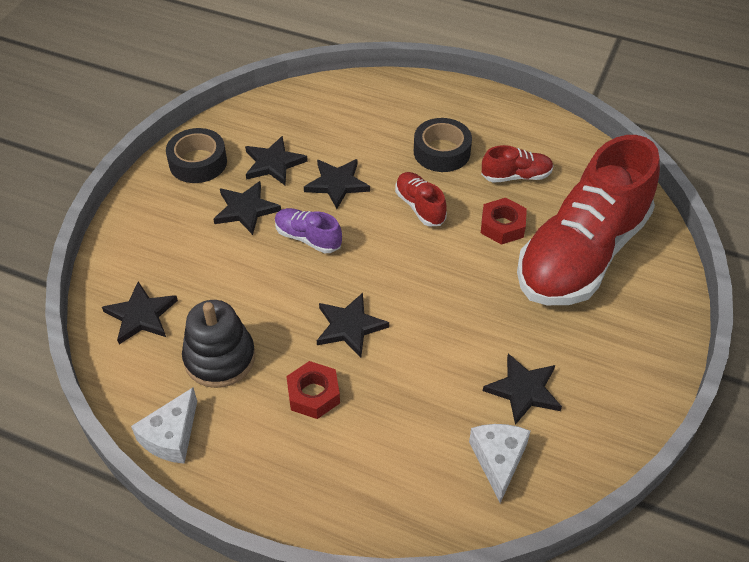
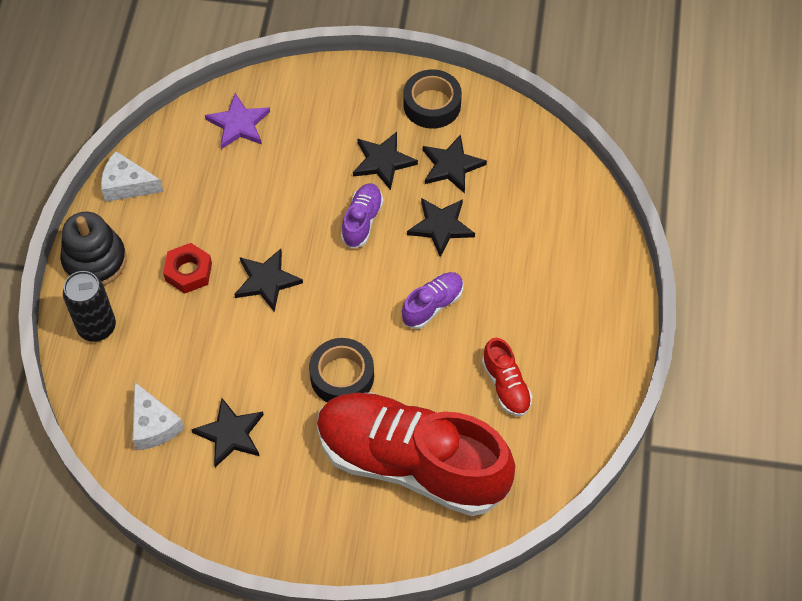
camera: 75 degrees right, 10 degrees up
black star [102,281,178,345] -> purple star [205,93,270,149]
black stacking toy [182,300,255,388] -> black stacking toy moved to [60,212,127,285]
red shoe [395,172,447,226] -> purple shoe [401,272,463,329]
black tape [414,118,472,172] -> black tape moved to [309,338,374,402]
white cheese [469,424,530,503] -> white cheese turned 75 degrees clockwise [133,382,184,450]
red nut [481,198,527,245] -> none
none -> black can [63,271,116,342]

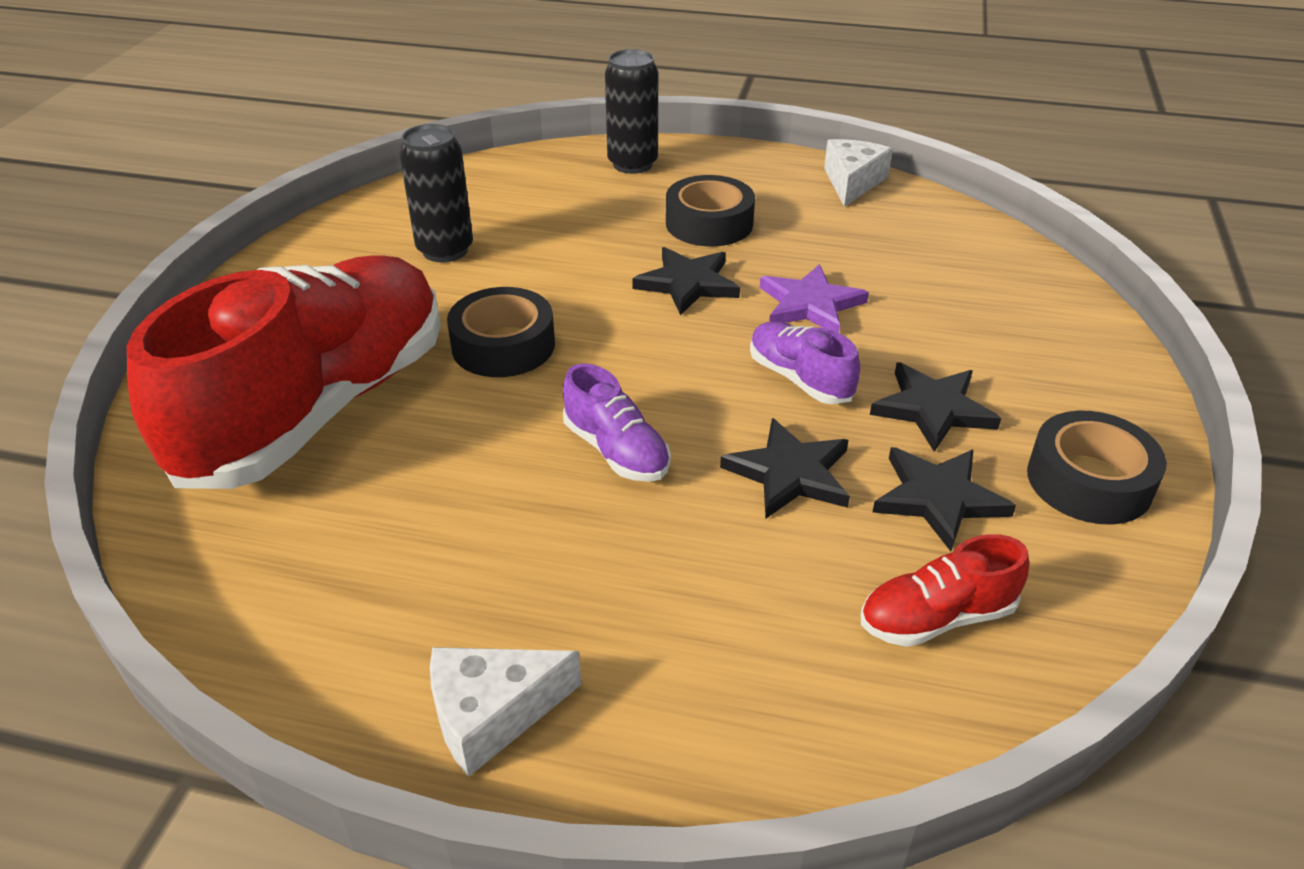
camera: 95 degrees right, 20 degrees down
black stacking toy [60,212,127,285] -> none
white cheese [133,382,184,450] -> white cheese moved to [430,647,581,777]
red nut [163,243,212,294] -> black tape [666,175,755,246]
black star [191,398,264,467] -> black can [399,124,473,263]
purple star [205,93,270,149] -> purple star moved to [760,264,869,333]
purple shoe [341,183,383,248] -> purple shoe turned 150 degrees counterclockwise [750,322,860,404]
red shoe [482,338,533,416] -> red shoe moved to [861,534,1029,647]

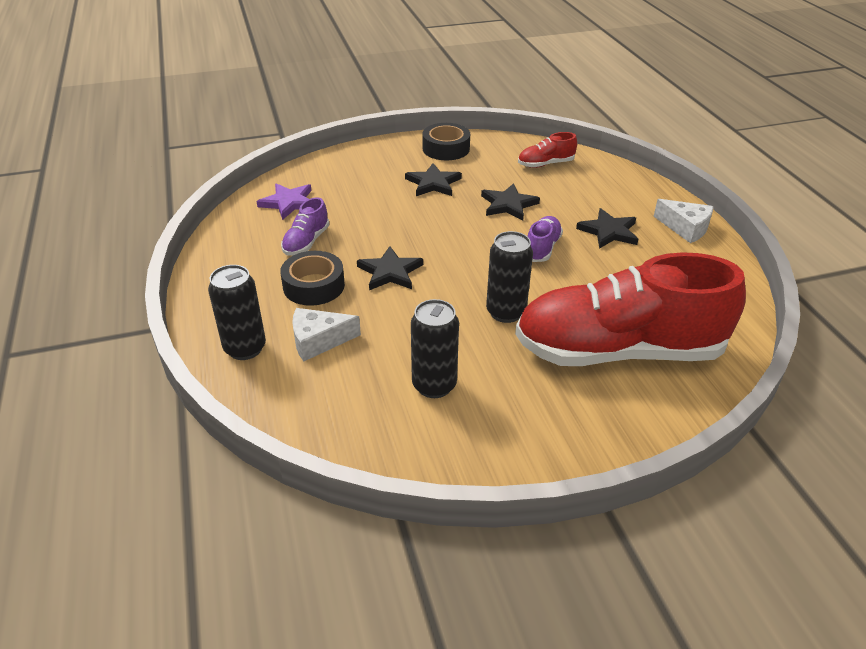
camera: 120 degrees left, 0 degrees up
black tape [447,287,555,377] -> black can [486,231,533,323]
purple shoe [750,322,860,404] -> purple shoe moved to [281,197,329,256]
purple star [760,264,869,333] -> purple star moved to [256,183,312,220]
white cheese [824,139,893,207] -> white cheese moved to [292,308,361,362]
red shoe [861,534,1029,647] -> red shoe turned 120 degrees clockwise [518,132,577,168]
black star [873,447,1016,551] -> black star moved to [576,208,638,249]

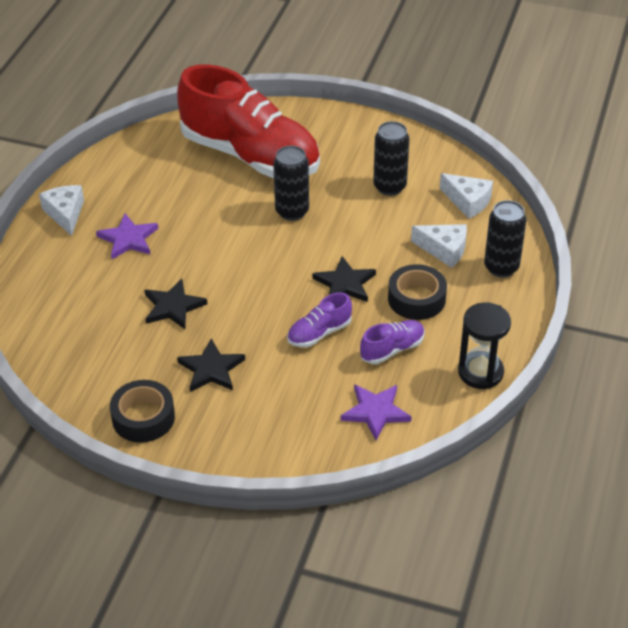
camera: 145 degrees left, 5 degrees up
red shoe [518,132,577,168] -> none
purple shoe [527,216,563,262] -> purple shoe moved to [287,292,352,347]
black star [576,208,638,249] -> purple star [96,213,158,259]
none -> white cheese [440,173,493,219]
none -> black hourglass [458,302,511,389]

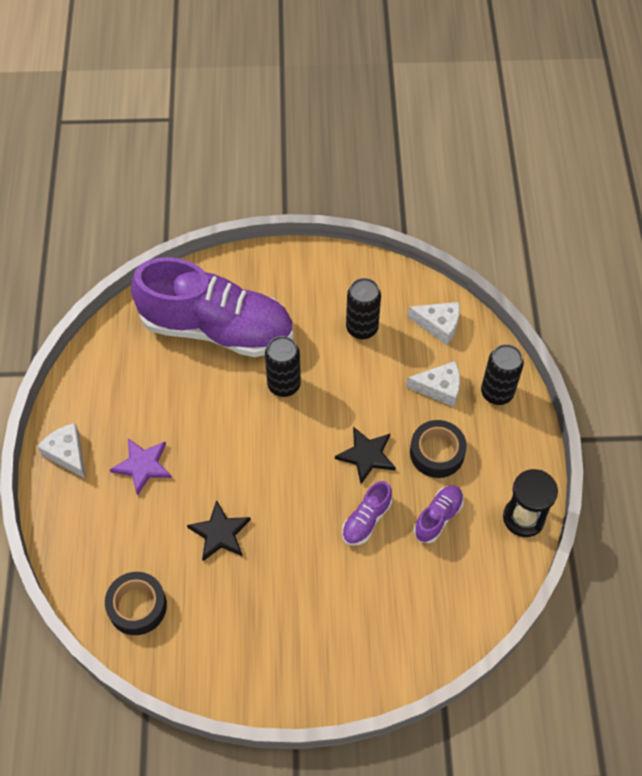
camera: 20 degrees left, 15 degrees up
black tape [110,380,175,443] -> black tape moved to [105,572,167,635]
red shoe [177,64,320,178] -> purple shoe [131,257,294,357]
black star [177,338,245,392] -> none
purple star [341,384,412,441] -> none

